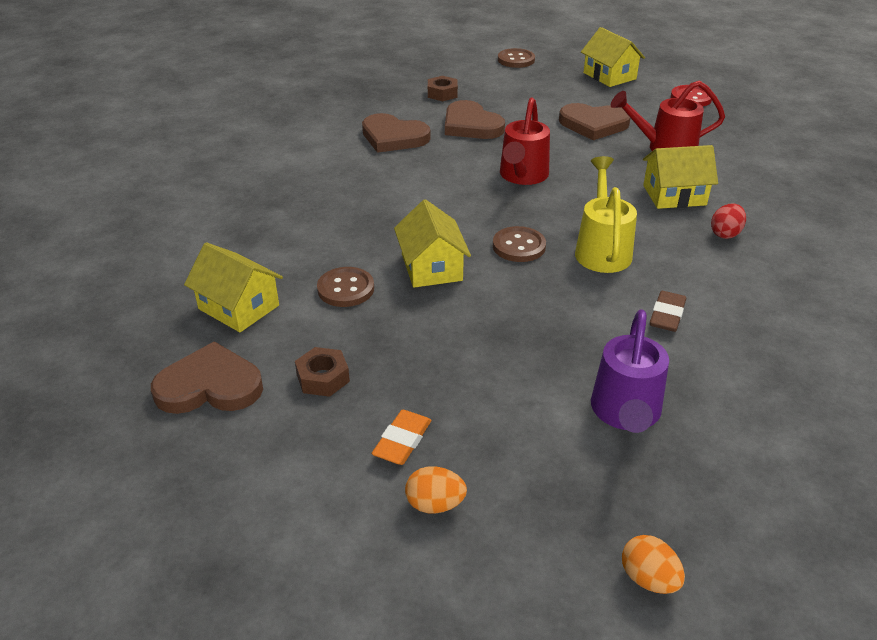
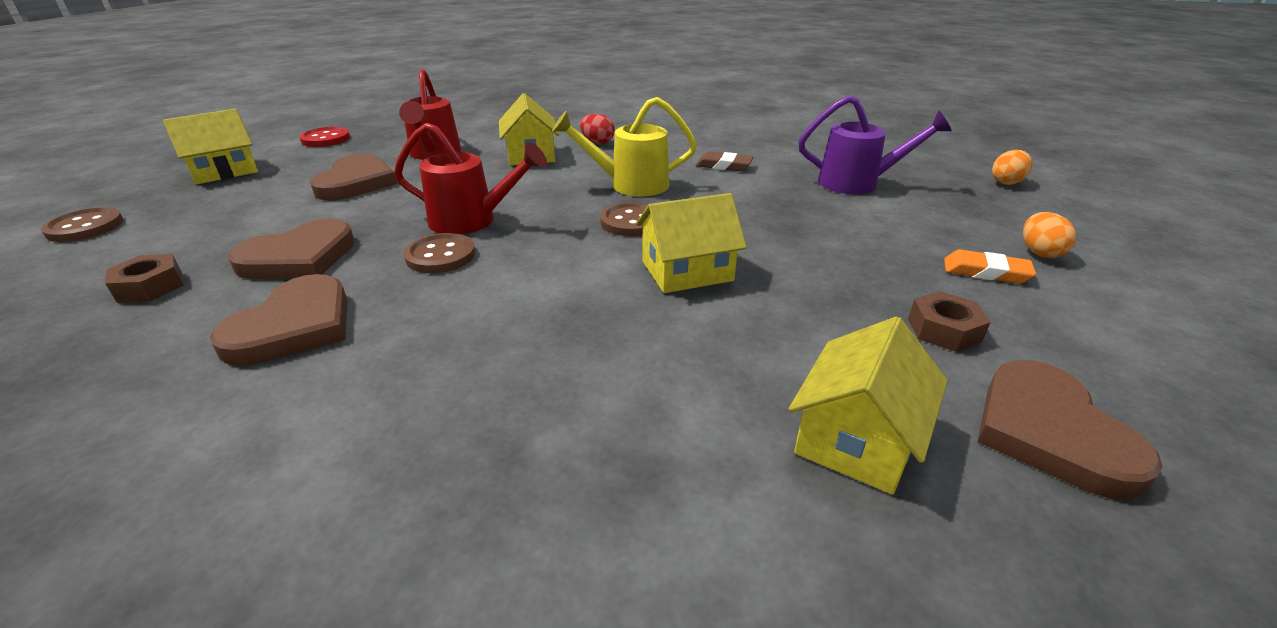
camera: 95 degrees left, 5 degrees down
brown button [317,267,374,307] -> brown button moved to [404,233,476,273]

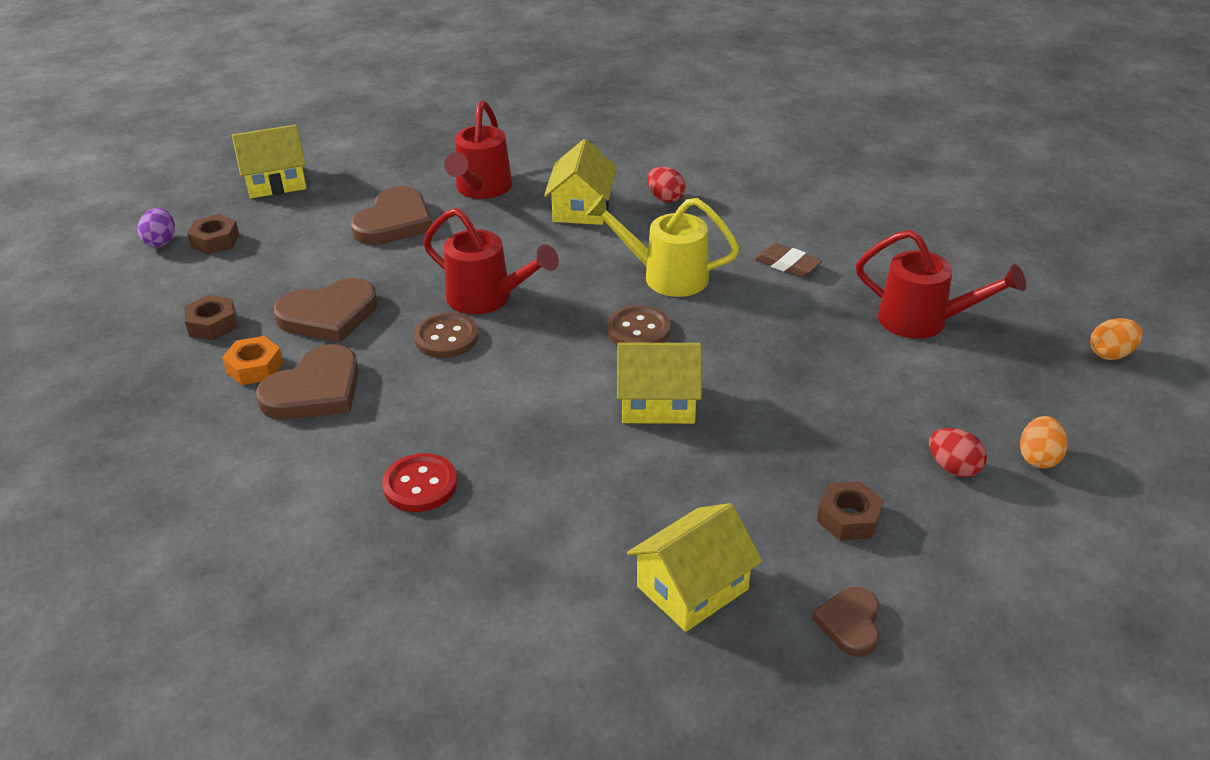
camera: 20 degrees right, 5 degrees up
brown button [41,207,124,242] -> purple egg [138,208,175,248]
red button [299,127,350,147] -> red button moved to [382,453,457,512]
purple watering can [798,95,952,194] -> red watering can [856,229,1026,339]
orange eraser [944,250,1036,284] -> red egg [929,428,987,478]
brown heart [978,360,1163,499] -> brown heart [812,587,879,657], size x0.58
none -> brown nut [187,214,239,255]
none -> orange nut [222,336,283,385]

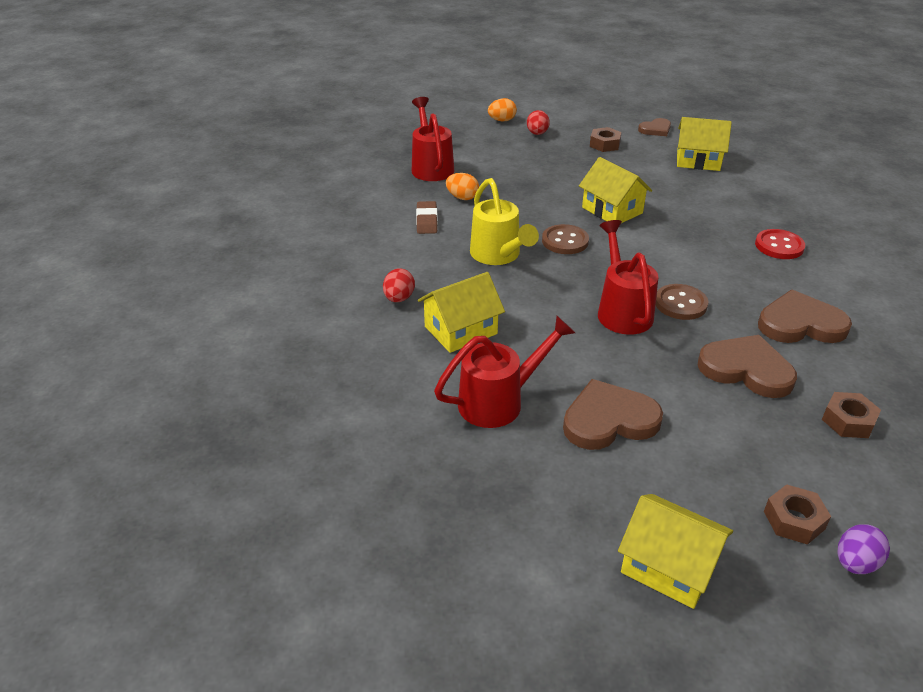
camera: 130 degrees left, 0 degrees up
orange nut [222,336,283,385] -> none
orange egg [1090,318,1142,360] -> orange egg moved to [446,173,479,200]

